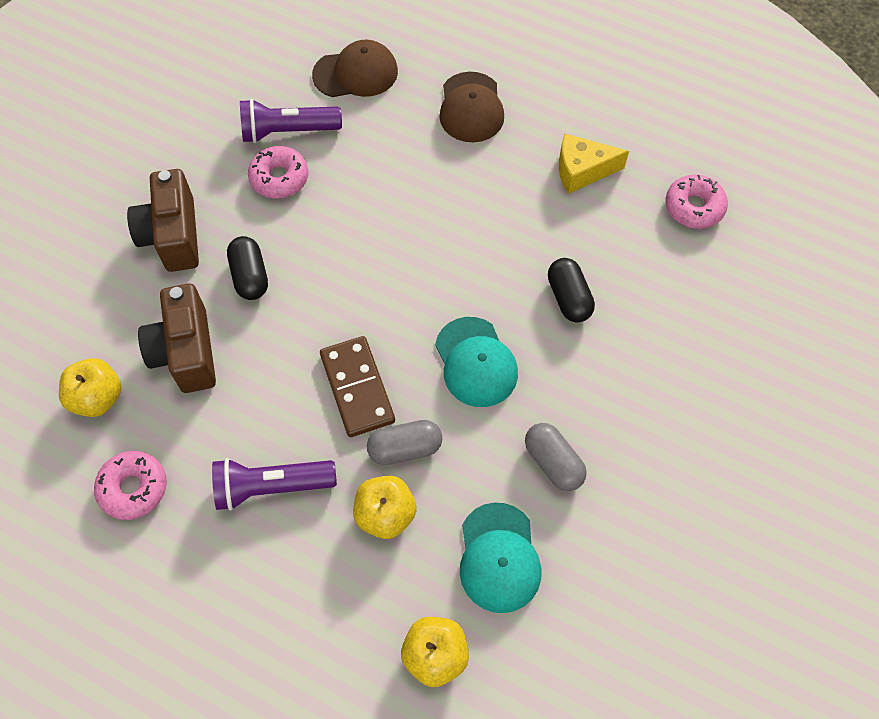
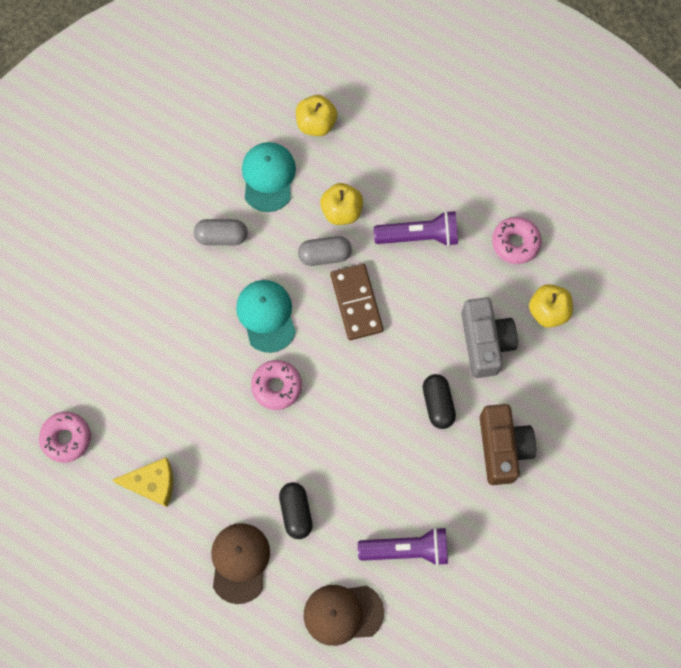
camera: 175 degrees left, 10 degrees up
brown camera [138,284,216,393] -> grey camera [461,297,518,378]
pink donut [248,146,308,199] -> pink donut moved to [251,360,302,410]
grey capsule [525,423,587,491] -> grey capsule turned 60 degrees counterclockwise [194,219,248,245]
black capsule [548,258,595,322] -> black capsule moved to [279,482,313,539]

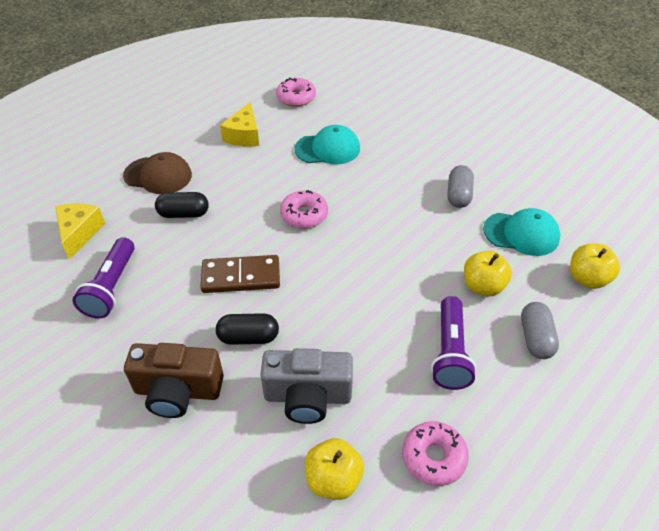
camera: 100 degrees right, 25 degrees down
turquoise cap [236,280,296,353] -> turquoise cap moved to [294,125,360,164]
grey capsule [298,236,352,266] -> grey capsule moved to [521,302,559,359]
brown cap [304,585,384,646] -> yellow cheese [55,203,105,259]
brown domino [330,264,383,340] -> brown domino moved to [200,255,280,293]

